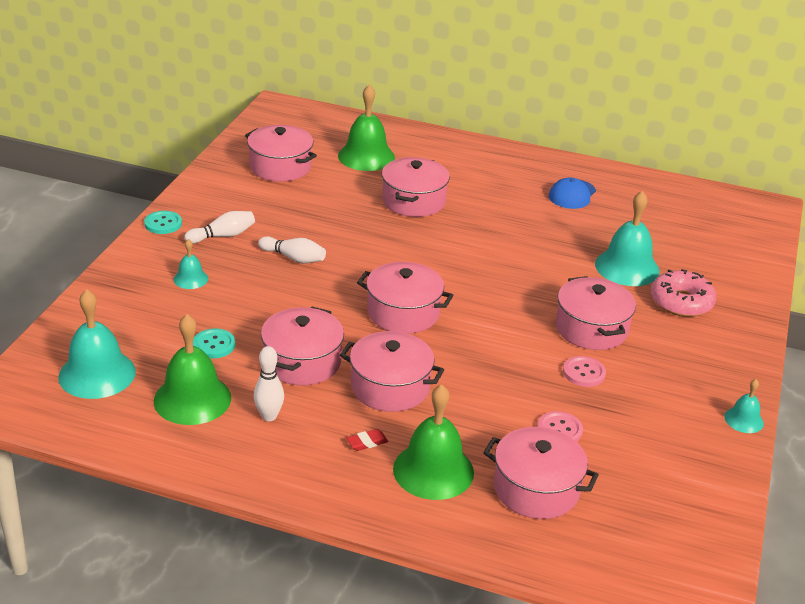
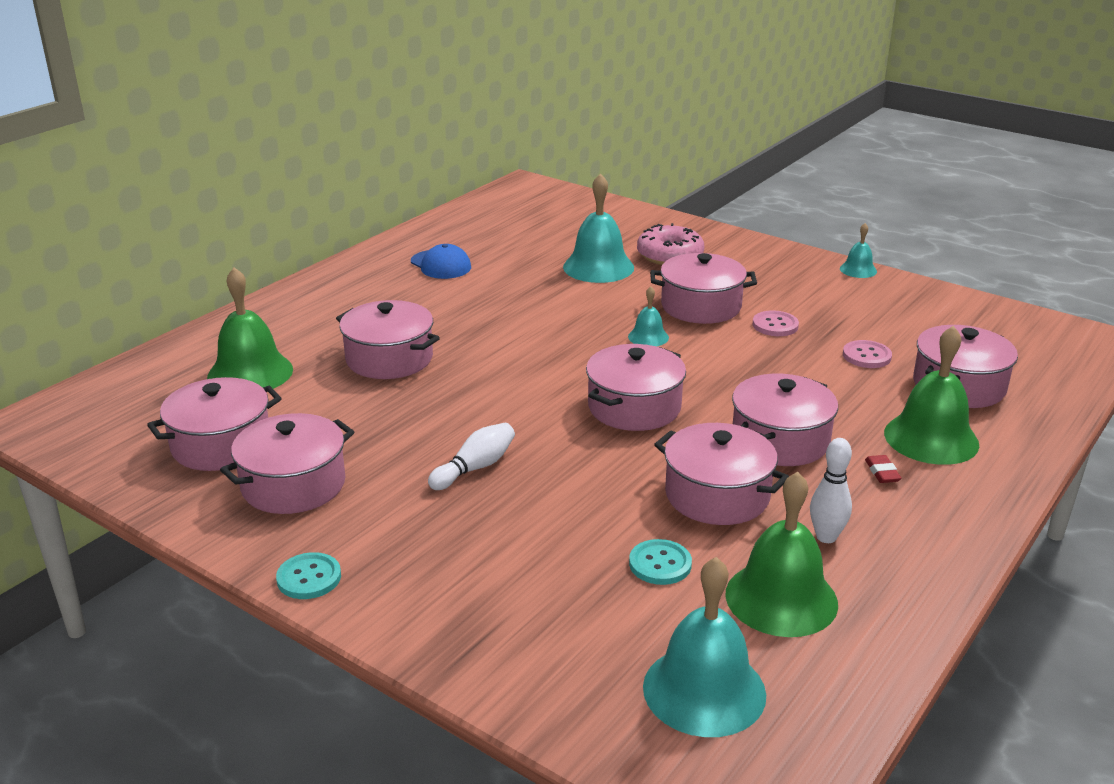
camera: 70 degrees left, 5 degrees down
turquoise bell [173,239,208,289] -> turquoise bell moved to [628,286,669,346]
white bowling pin [184,211,255,244] -> none
none -> pink pot [220,413,354,514]

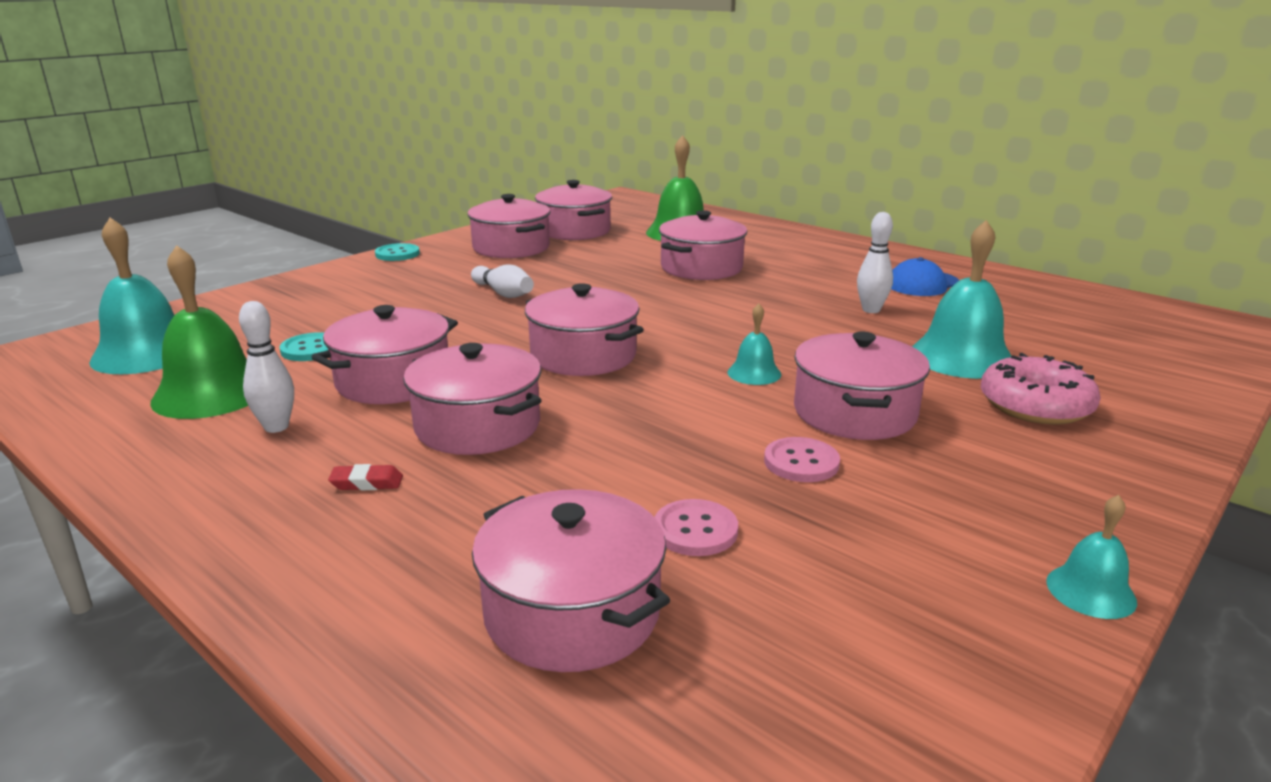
camera: 95 degrees right, 5 degrees down
green bell [884,326,979,465] -> none
none -> white bowling pin [857,212,893,313]

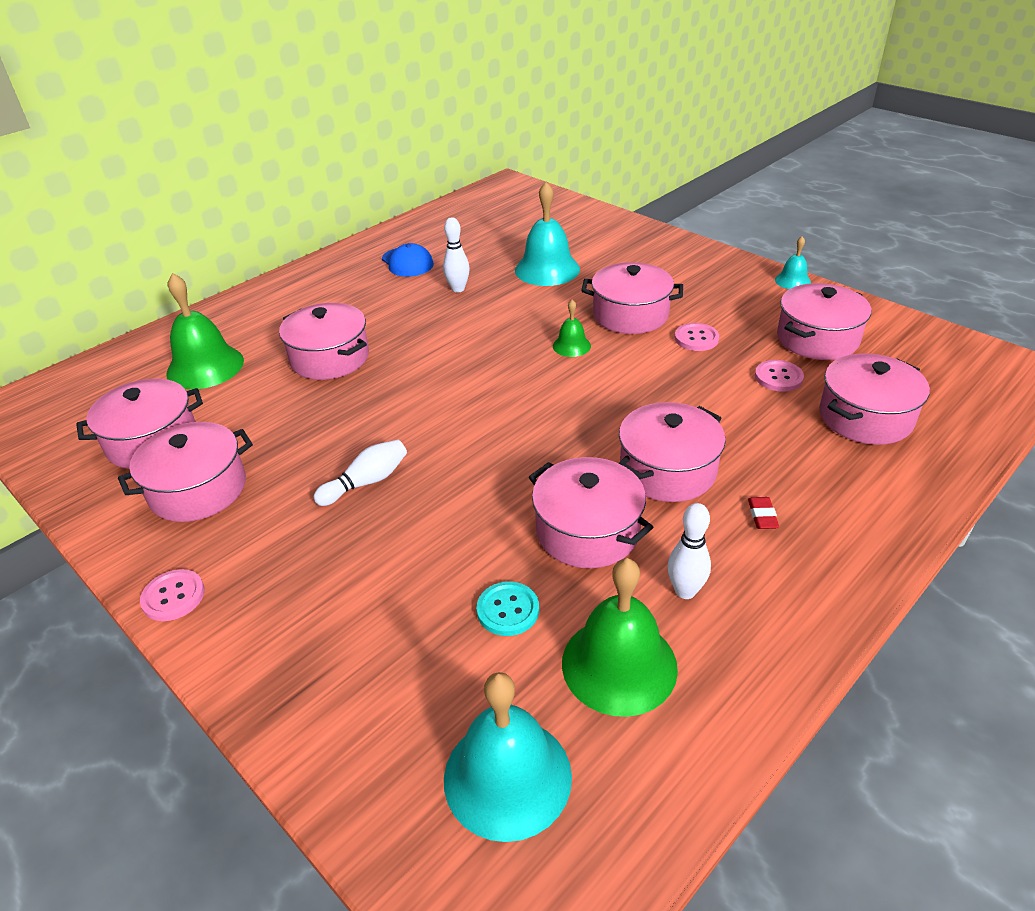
camera: 85 degrees left, 15 degrees up
turquoise button [375,243,420,261] -> pink button [140,569,205,621]
pink pot [525,283,644,376] -> pink pot moved to [777,283,871,360]
turquoise bell [727,304,781,385] -> green bell [553,300,591,357]
pink donut [981,353,1101,425] -> none

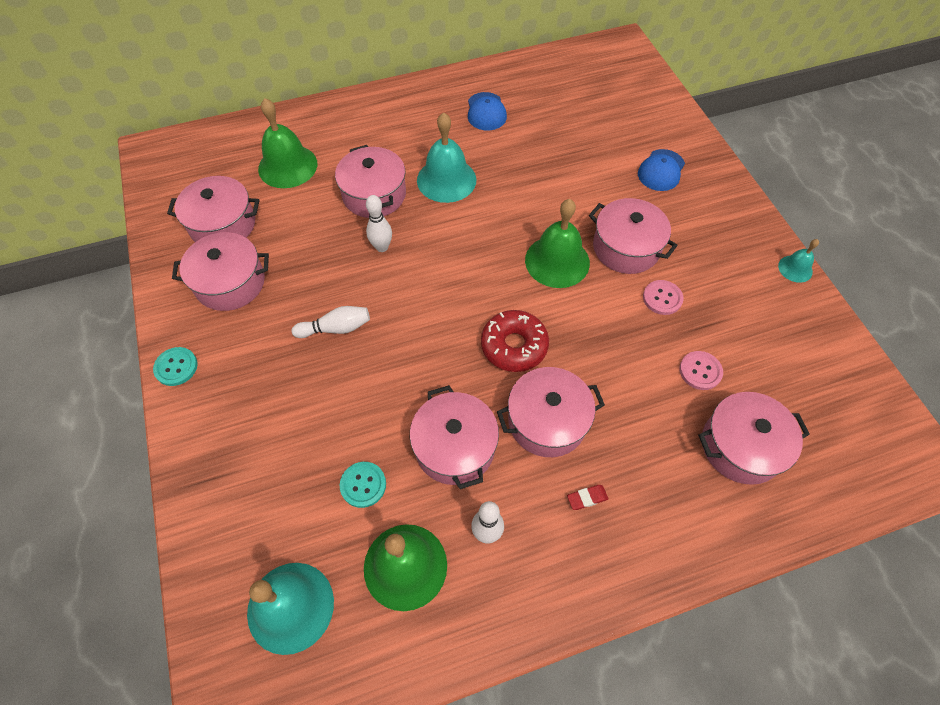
camera: 25 degrees right, 20 degrees up
pink button [140,569,205,621] -> turquoise button [153,347,198,386]
white bowling pin [443,217,470,293] -> white bowling pin moved to [366,195,392,252]
turquoise bell [515,182,580,286] -> turquoise bell moved to [417,113,476,203]
green bell [553,300,591,357] -> green bell [525,199,590,288], size x1.95
red eraser [748,497,779,529] -> red eraser turned 45 degrees clockwise [567,485,608,510]
pink pot [777,283,871,360] -> none
none -> red donut [481,310,549,372]
none -> blue cap [638,149,685,191]

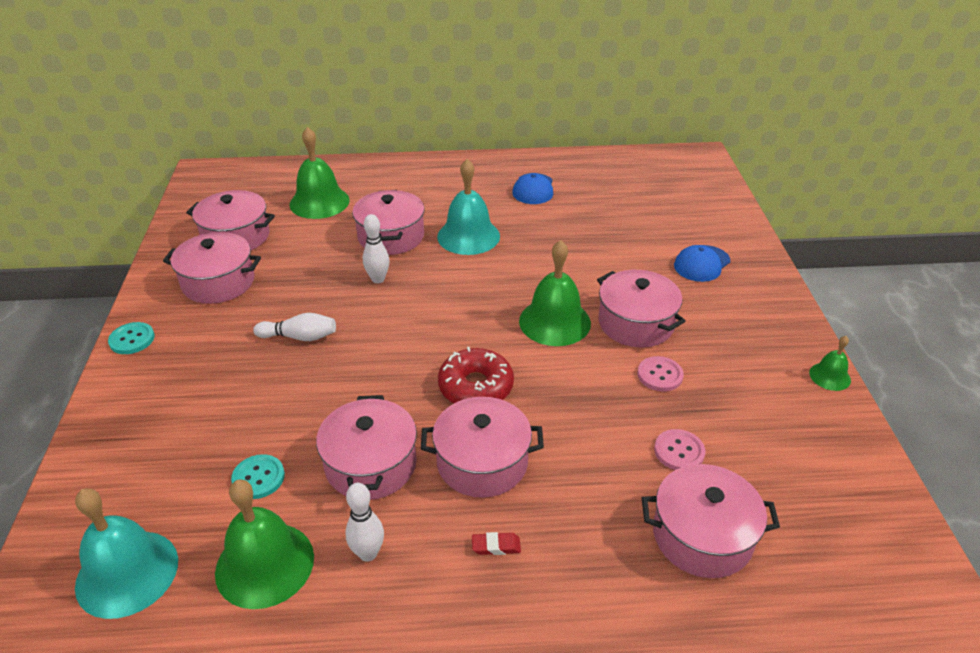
camera: 15 degrees right, 20 degrees down
turquoise bell [778,239,819,283] -> green bell [809,336,851,391]

